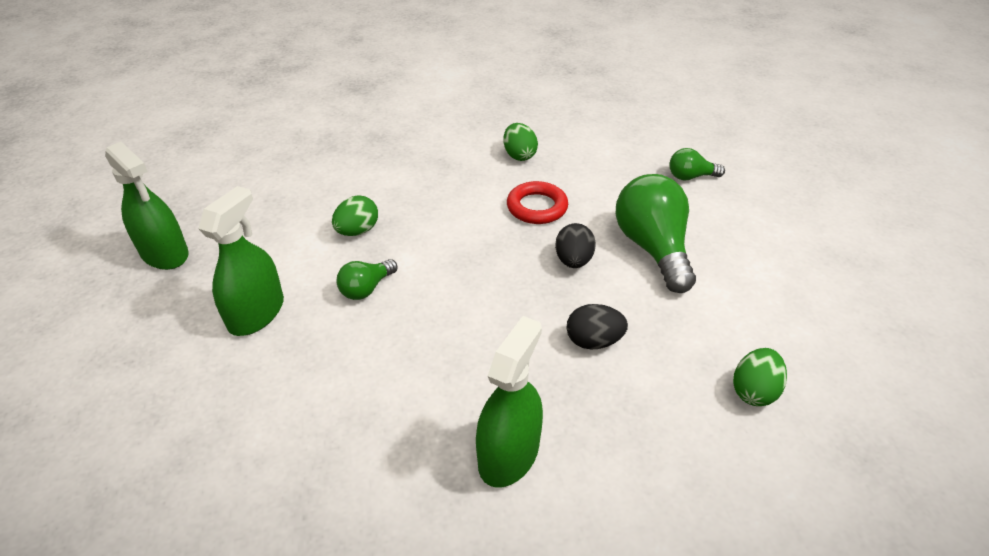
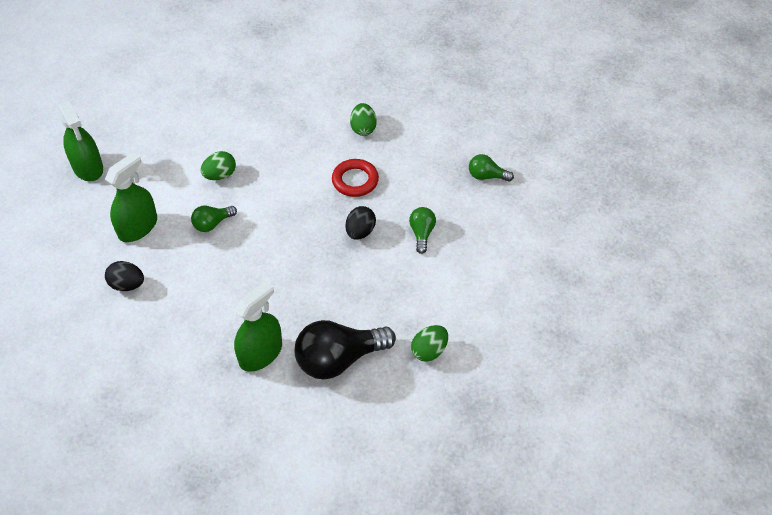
camera: 15 degrees right, 10 degrees up
black egg [566,304,628,350] -> black egg moved to [105,261,144,291]
green light bulb [616,174,696,293] -> green light bulb [409,207,436,254], size x0.51
none -> black light bulb [294,320,396,379]

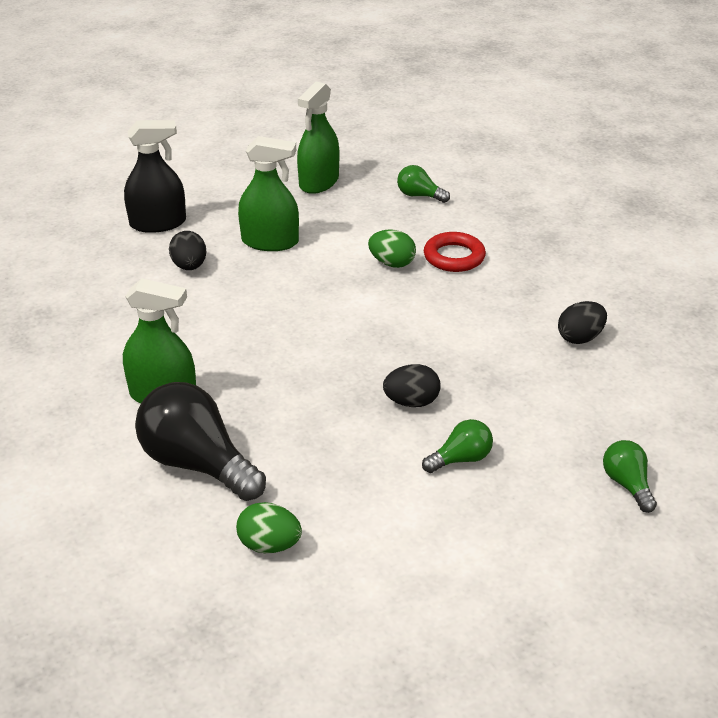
camera: 60 degrees right, 15 degrees down
green light bulb [191,206,237,232] -> green light bulb moved to [397,165,450,203]
red ring [332,159,379,197] -> red ring moved to [424,232,486,272]
green egg [350,103,377,136] -> black egg [558,301,607,344]
none -> black spray bottle [124,120,186,233]

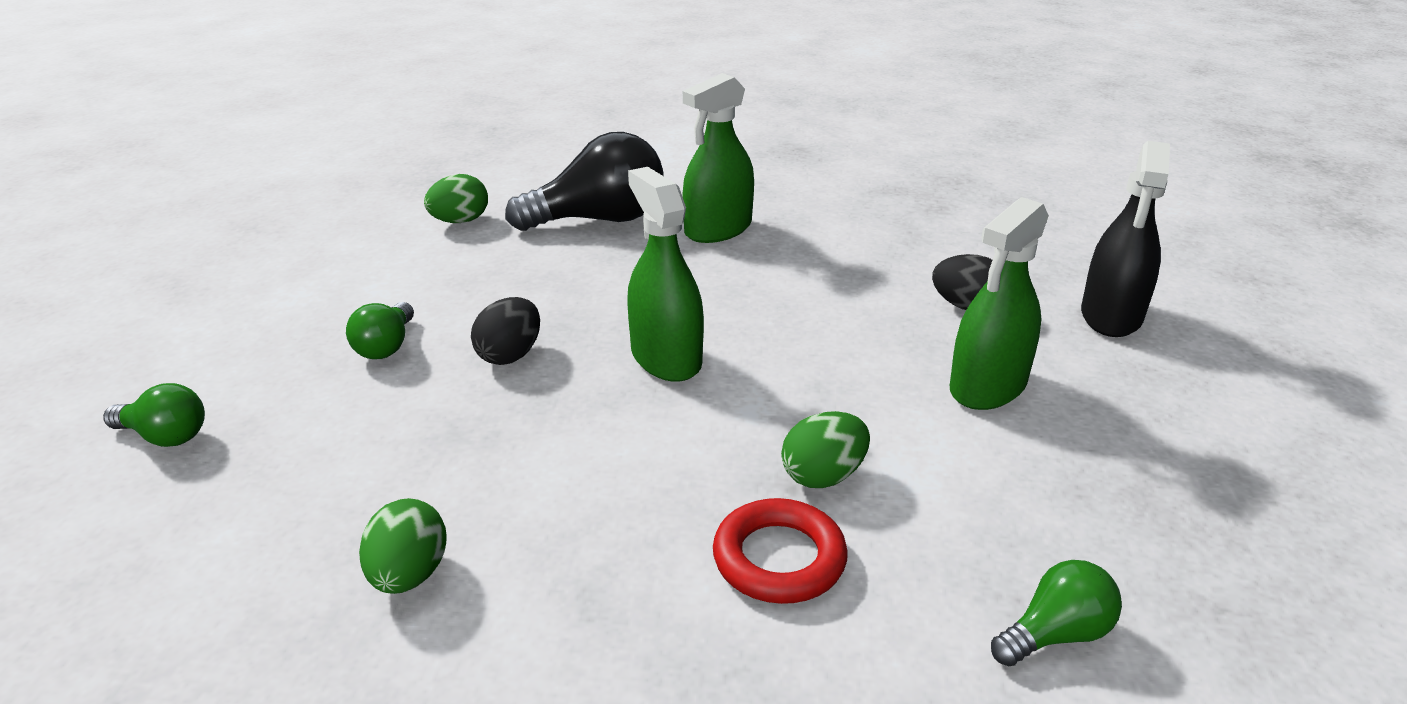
camera: 125 degrees right, 5 degrees down
green spray bottle [297,82,339,194] -> green spray bottle moved to [627,167,704,382]
black egg [558,301,607,344] -> green egg [359,498,447,594]

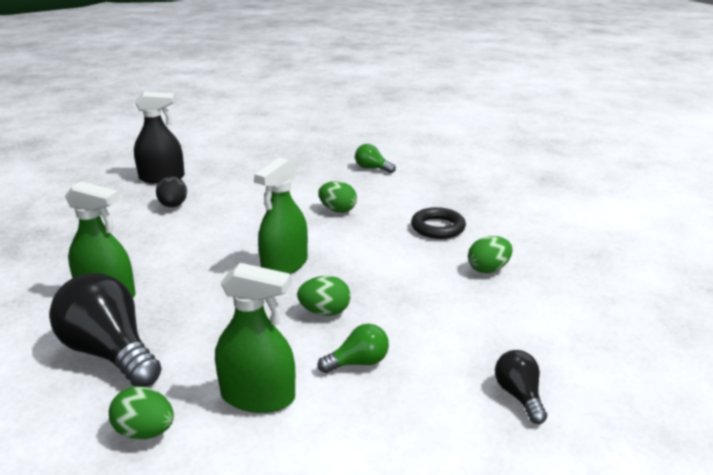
camera: 120 degrees left, 5 degrees down
green light bulb [103,383,205,447] -> black light bulb [495,350,547,424]
black egg [471,297,540,365] -> green egg [297,276,351,316]
red ring [713,498,848,604] -> none
green spray bottle [950,197,1049,410] -> green spray bottle moved to [215,263,295,413]
none -> black ring [411,207,466,239]

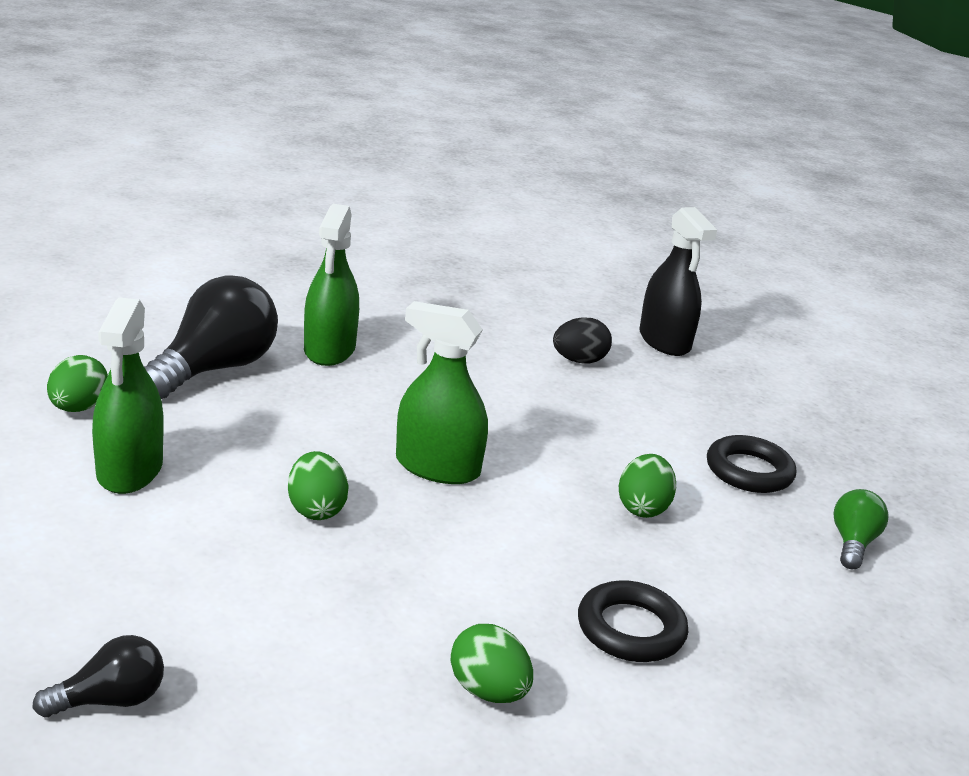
camera: 75 degrees right, 0 degrees up
green light bulb [318,324,389,373] -> none
none -> black ring [707,435,796,493]

